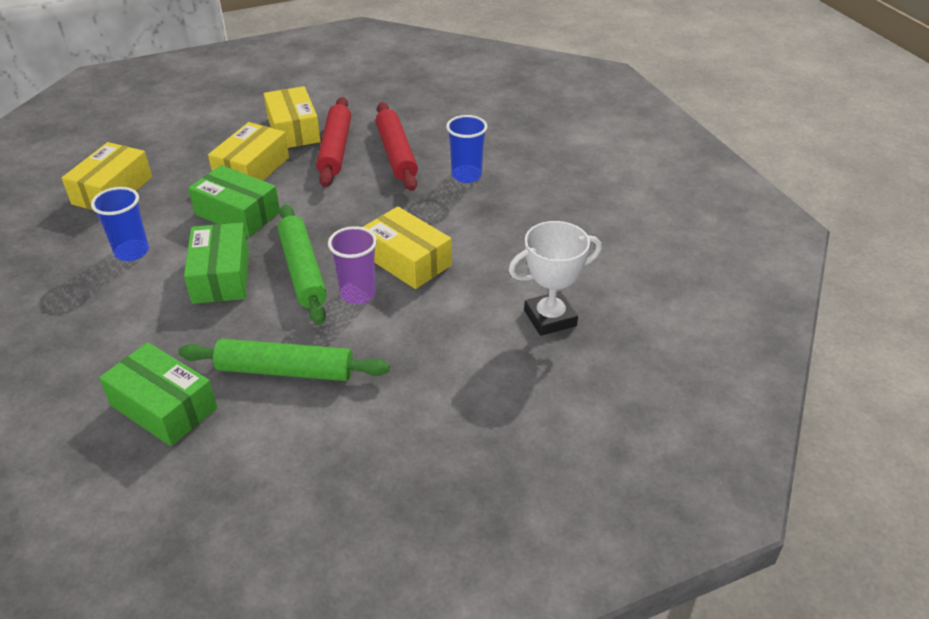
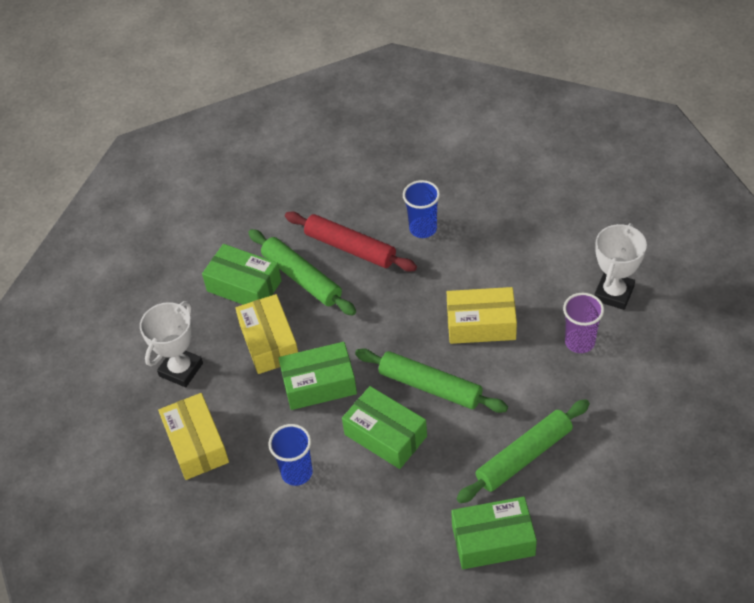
camera: 40 degrees left, 10 degrees up
yellow box [264,86,321,148] -> green box [202,244,282,305]
red rolling pin [316,97,351,187] -> green rolling pin [248,229,356,316]
purple cup [328,226,377,304] -> purple cup moved to [563,293,604,353]
none -> white trophy [140,301,203,387]

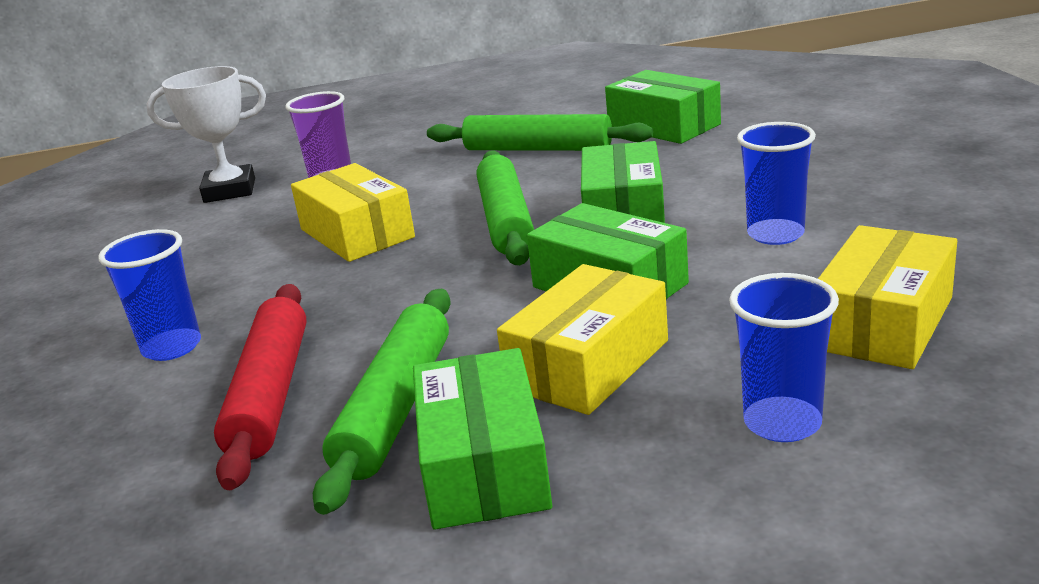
camera: 125 degrees left, 25 degrees down
white trophy [140,301,203,387] -> blue cup [729,273,839,442]

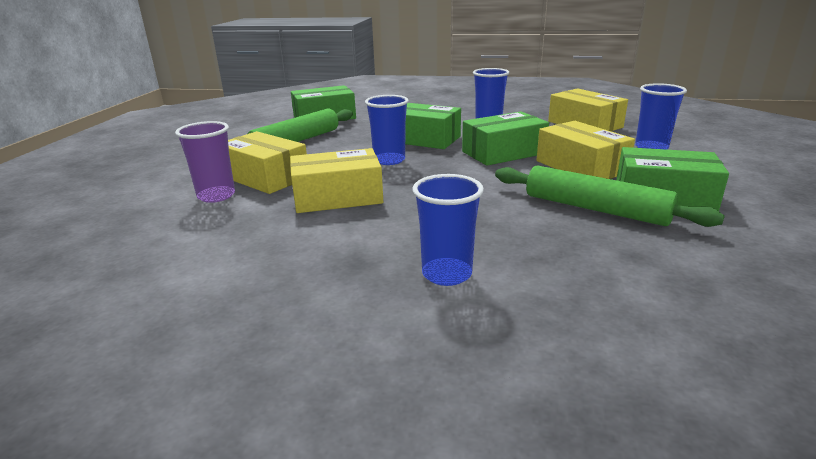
camera: 70 degrees left, 0 degrees up
white trophy [146,66,266,203] -> none
red rolling pin [214,284,307,490] -> none
green rolling pin [477,150,534,265] -> blue cup [365,95,409,165]
none -> yellow box [228,131,307,194]

